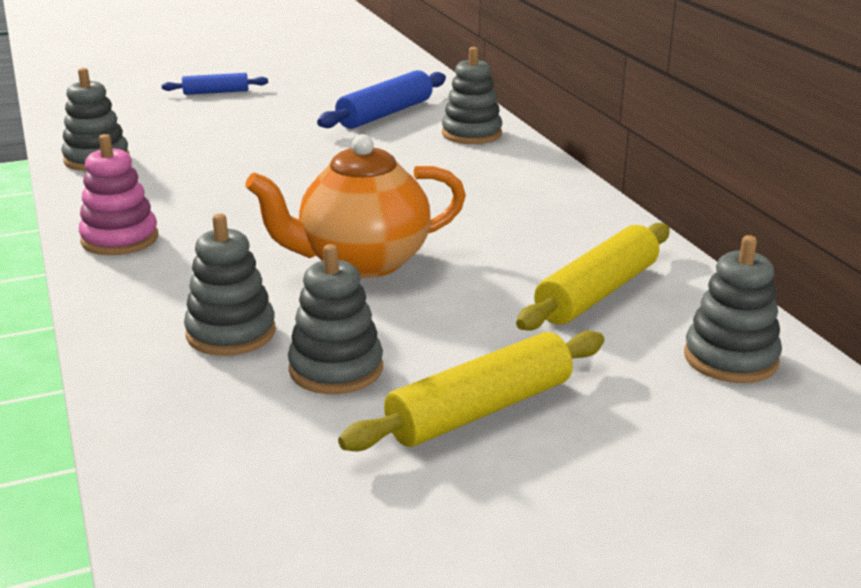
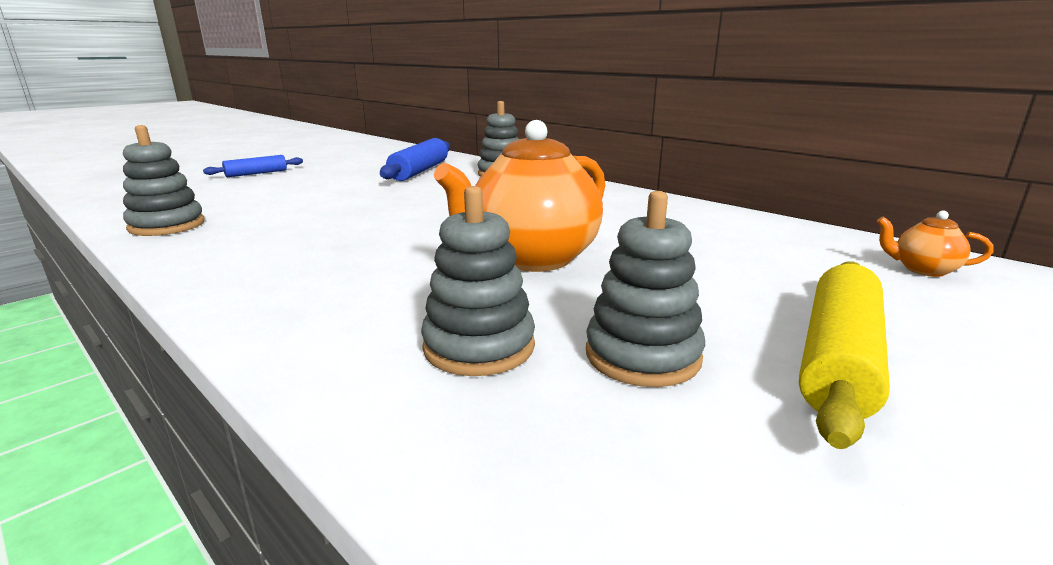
camera: 25 degrees left, 5 degrees down
pink stacking toy [79,134,158,255] -> none
yellow rolling pin [516,223,670,331] -> none
grey stacking toy [684,235,782,383] -> orange teapot [877,211,993,277]

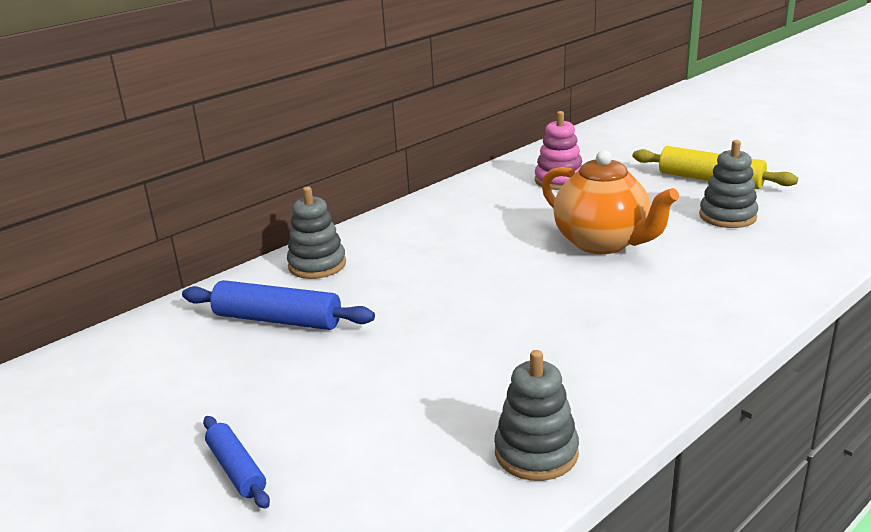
camera: 85 degrees left, 5 degrees up
grey stacking toy [421,186,535,376] -> none
orange teapot [877,211,993,277] -> none
none -> pink stacking toy [535,111,582,190]

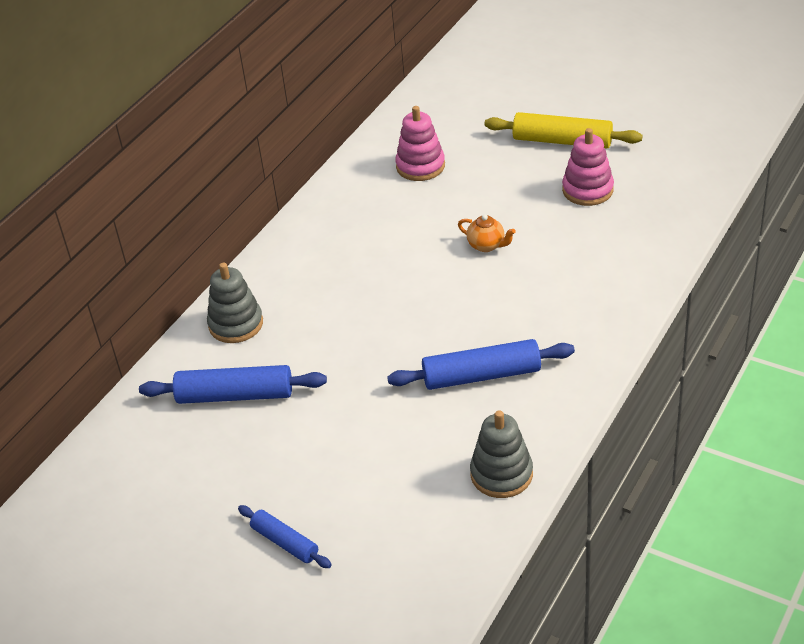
camera: 15 degrees left, 15 degrees up
orange teapot [542,150,679,254] -> orange teapot [458,214,516,252], size x0.44
grey stacking toy [699,140,758,228] -> pink stacking toy [562,128,614,206]
none -> blue rolling pin [387,339,575,390]

